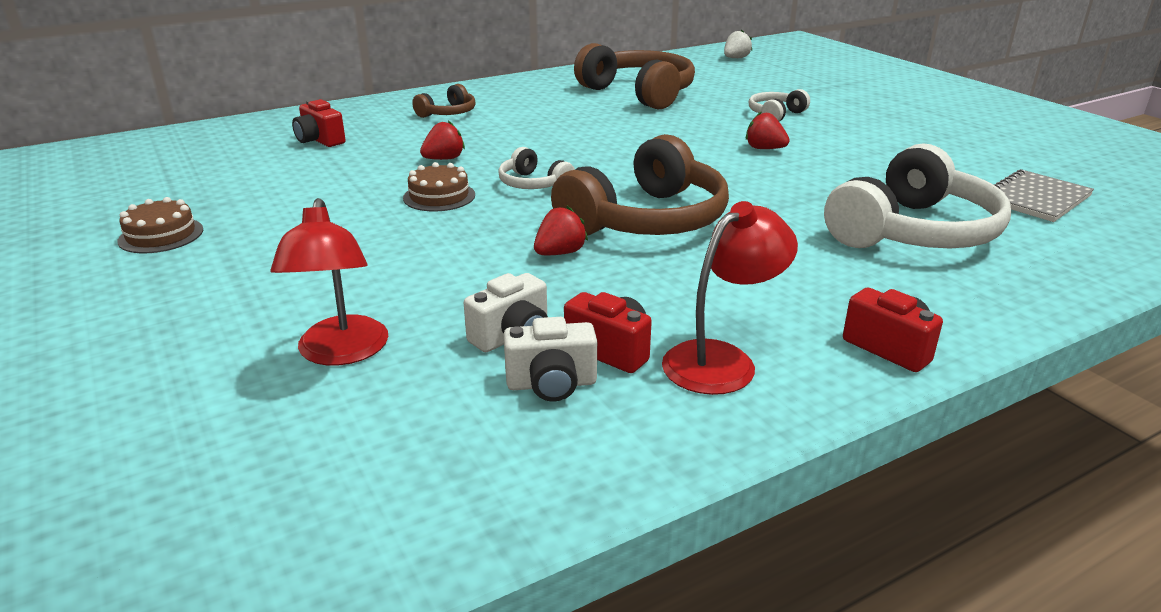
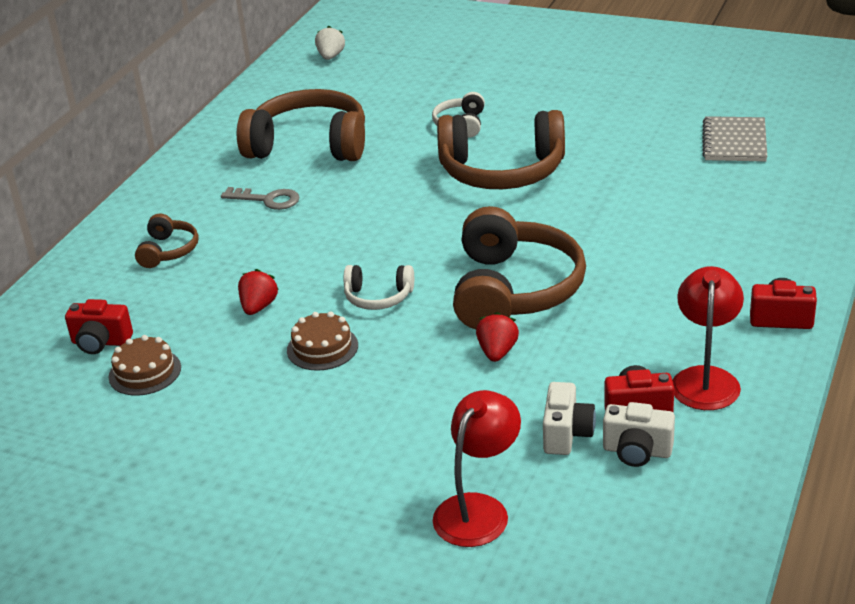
camera: 35 degrees left, 5 degrees up
brown cake [117,197,203,253] -> brown cake moved to [109,335,181,396]
red lamp [270,198,388,366] -> red lamp turned 105 degrees counterclockwise [433,390,521,547]
white camera [504,317,597,401] -> white camera turned 60 degrees clockwise [603,402,675,467]
red strawberry [746,111,790,149] -> brown headphones [437,110,565,189]
white headphones [824,143,1011,249] -> none
none -> grey key [221,187,300,210]

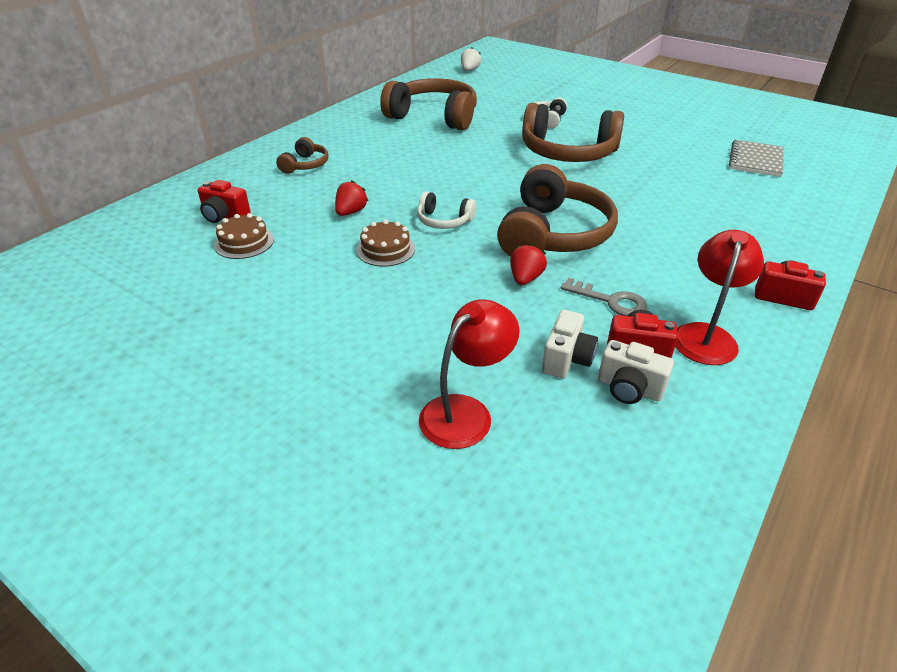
camera: 10 degrees right, 5 degrees up
grey key [221,187,300,210] -> grey key moved to [561,278,647,316]

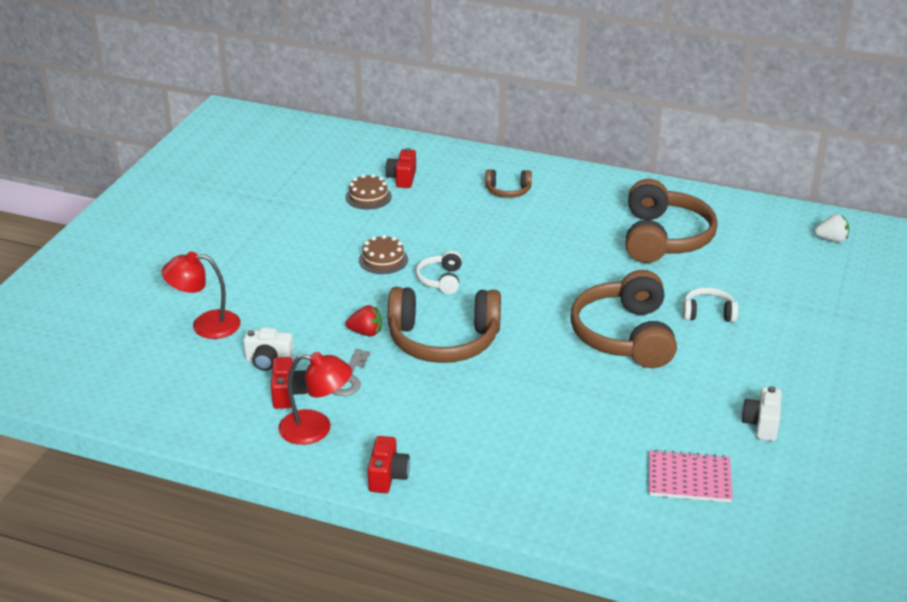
camera: 75 degrees right, 5 degrees down
red strawberry [335,180,368,216] -> none
red lamp [419,299,520,449] -> red lamp turned 150 degrees clockwise [162,252,241,339]
white camera [598,340,674,404] -> white camera moved to [742,386,782,441]
grey notebook [729,140,784,177] -> pink notebook [649,449,733,502]

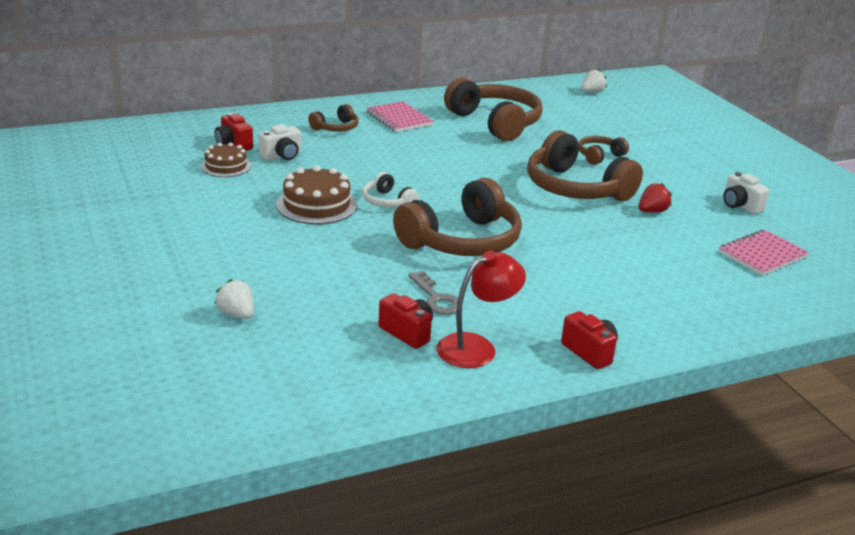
camera: 45 degrees left, 5 degrees down
red lamp [162,252,241,339] -> white strawberry [215,279,254,319]
white camera [243,327,294,371] -> white camera moved to [258,124,301,161]
red strawberry [346,305,382,336] -> red strawberry moved to [639,183,672,213]
brown cake [359,235,408,274] -> brown cake [276,165,357,224], size x1.53
white headphones [683,287,738,322] -> brown headphones [578,136,629,165]
none -> pink notebook [366,101,434,132]

